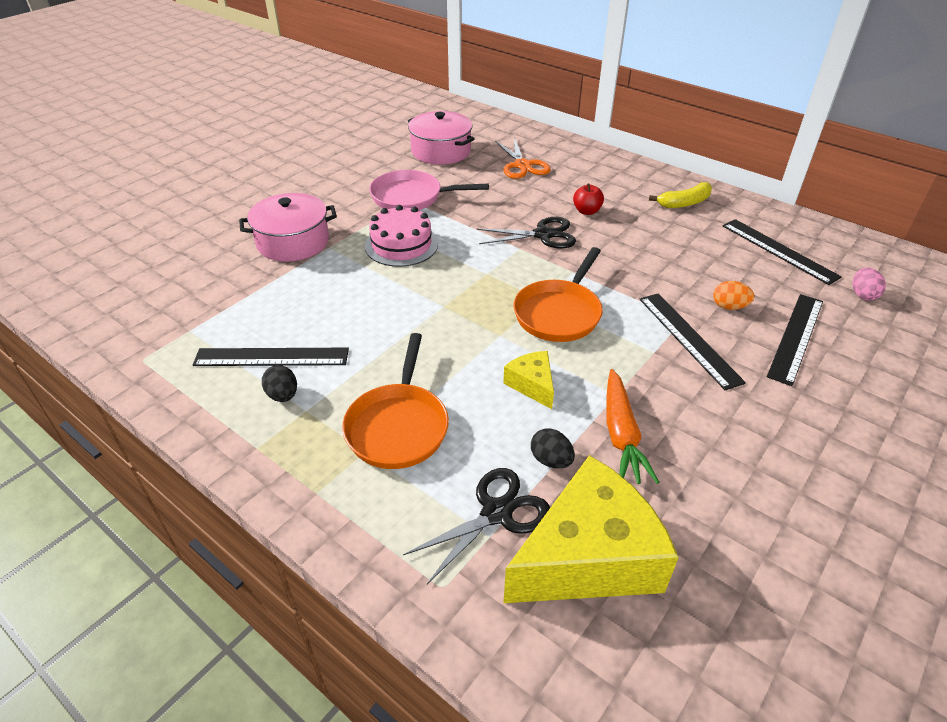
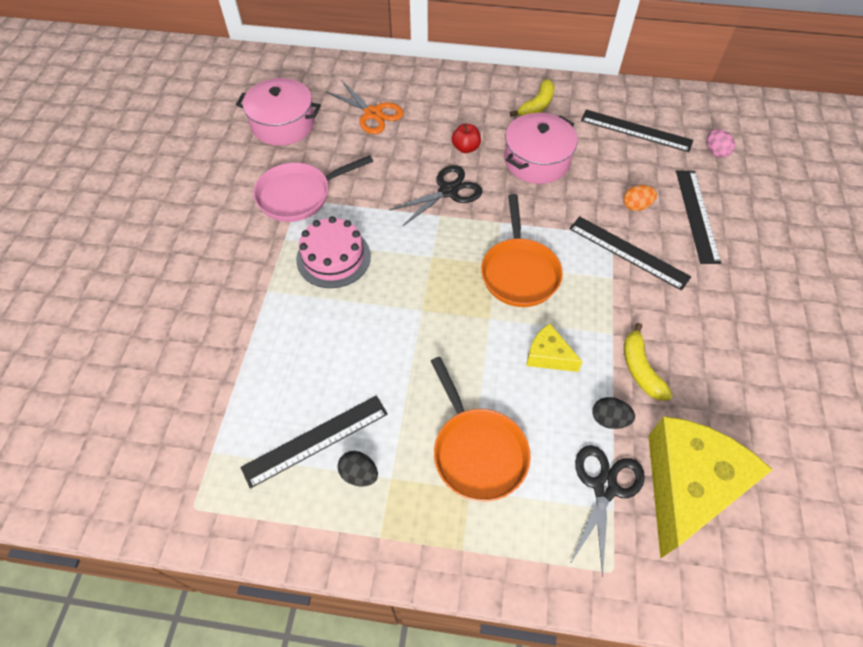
camera: 30 degrees left, 15 degrees up
pink pot [239,193,337,261] -> pink pot moved to [504,113,578,184]
orange carrot [606,369,659,484] -> yellow banana [624,323,673,401]

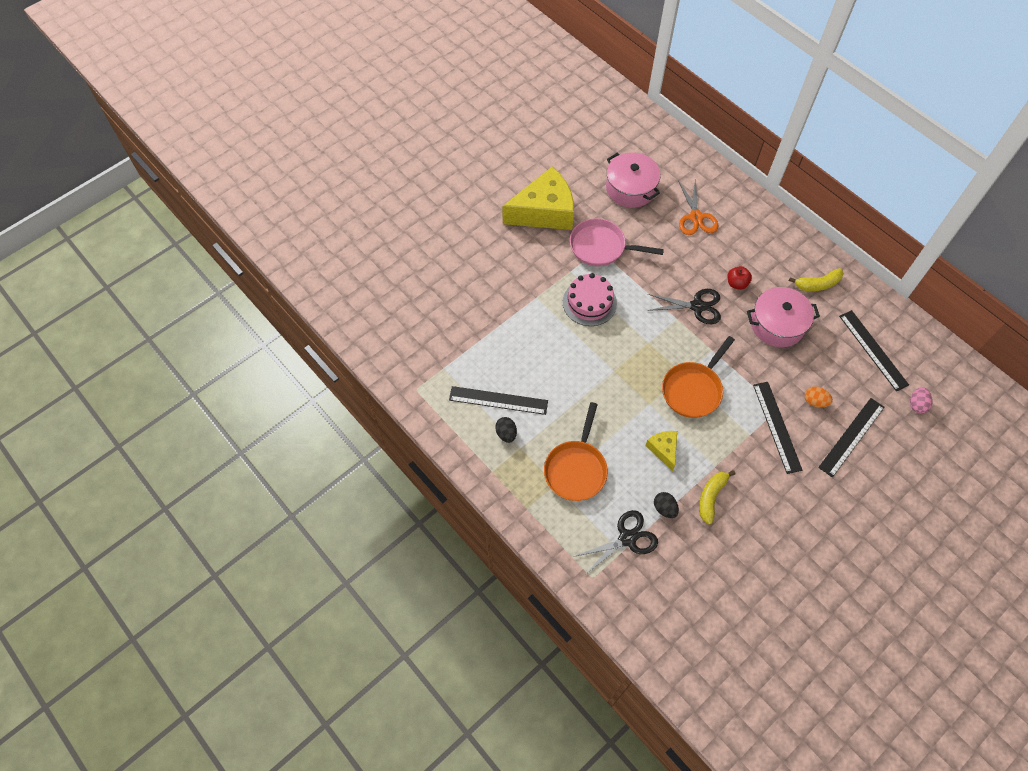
camera: 40 degrees right, 5 degrees up
yellow cheese [648,416,773,559] -> yellow cheese moved to [502,167,574,230]

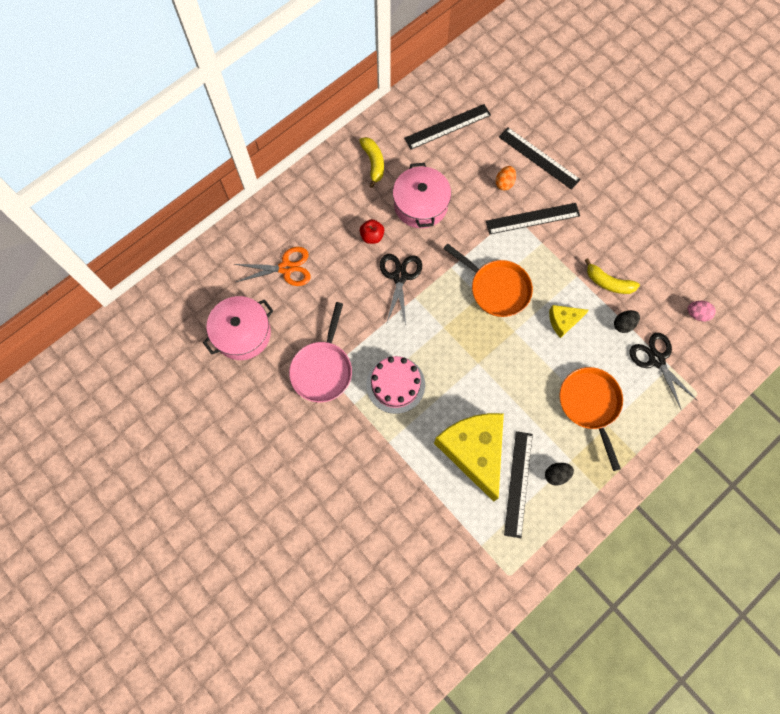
camera: 90 degrees left, 10 degrees up
yellow cheese [502,167,574,230] -> yellow cheese moved to [434,413,504,502]
orange pan [544,402,608,501] -> orange pan turned 120 degrees counterclockwise [560,367,623,471]
pink egg [910,387,933,414] -> pink egg moved to [688,301,716,322]

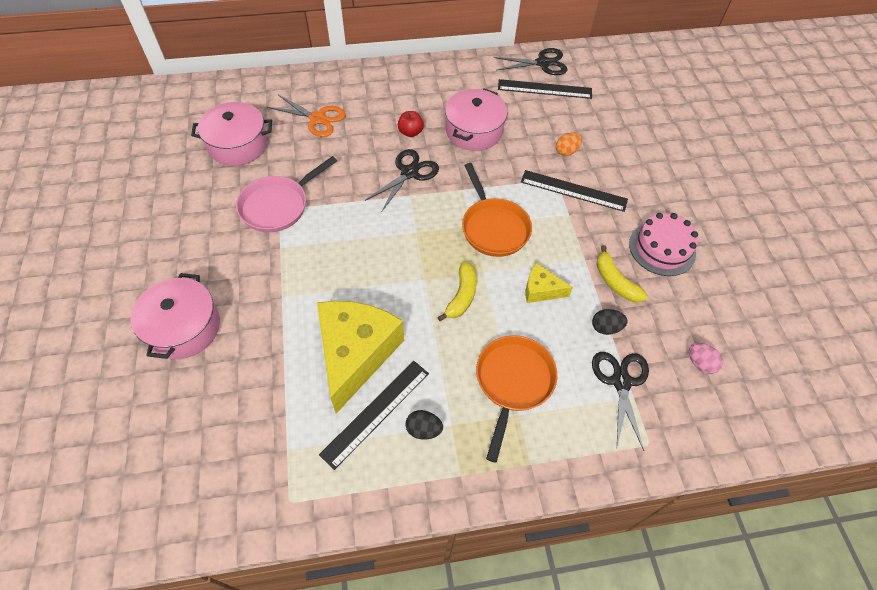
camera: 30 degrees right, 15 degrees down
yellow banana [359,137,384,188] -> yellow banana moved to [437,261,477,321]
pink cake [366,356,425,414] -> pink cake moved to [629,213,698,276]
black ruler [499,127,581,190] -> none
none -> pink pot [131,273,220,359]
none -> black scissors [494,48,567,75]

